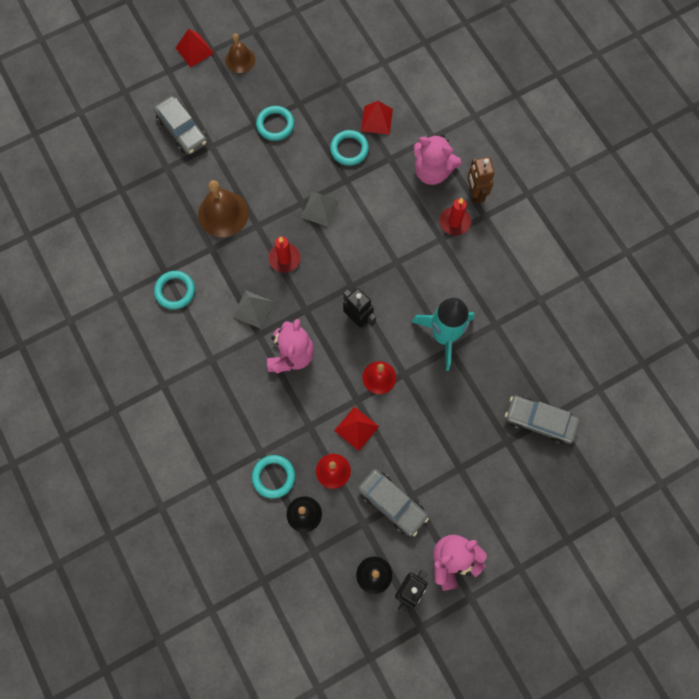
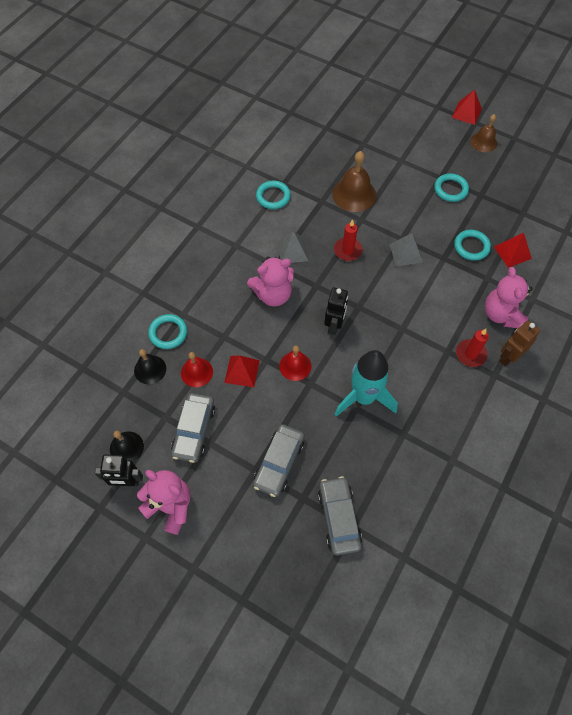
camera: 60 degrees right, 10 degrees down
grey car [154,96,207,155] -> grey car moved to [253,424,304,497]

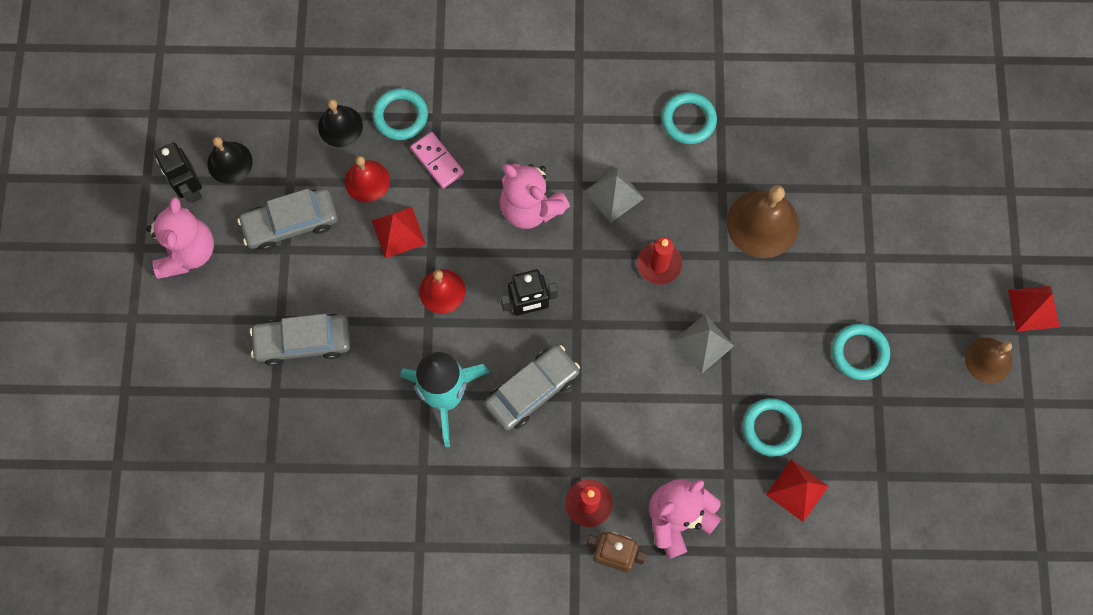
camera: 60 degrees right, 10 degrees up
grey car [318,476,362,555] -> grey car moved to [484,345,580,431]
none -> pink domino [410,132,464,189]

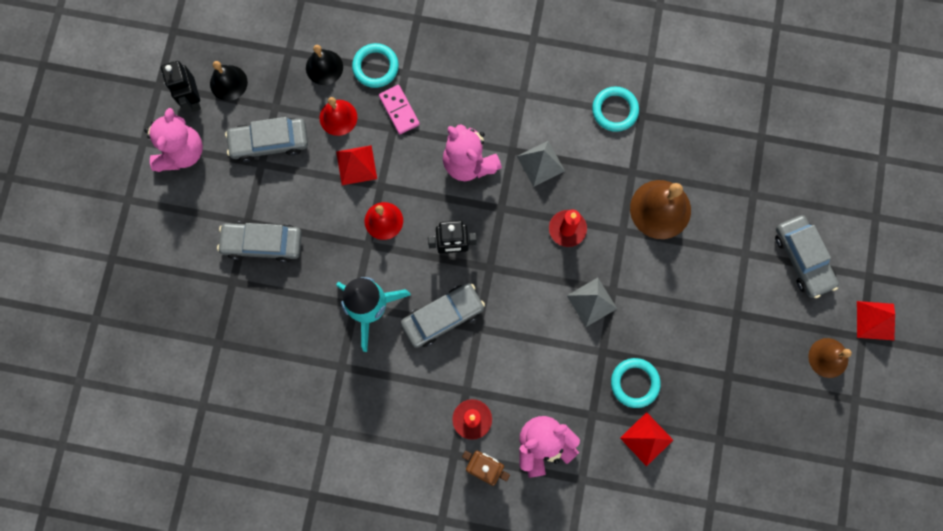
camera: 10 degrees right, 5 degrees up
turquoise ring [832,324,890,380] -> none
none -> grey car [775,215,839,298]

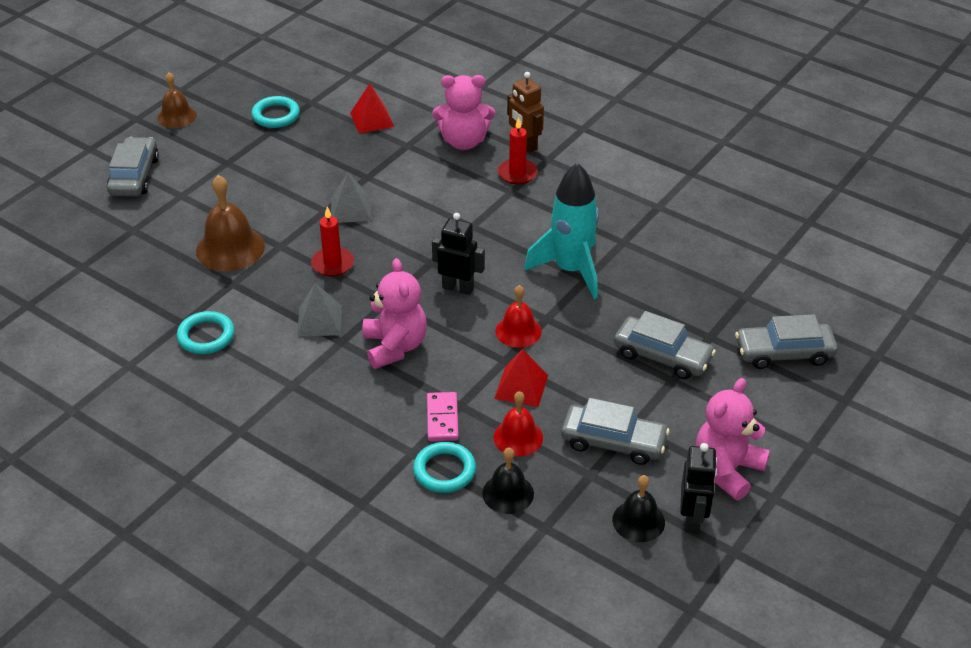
camera: 155 degrees left, 35 degrees down
grey car [401,283,485,348] -> grey car moved to [735,314,838,369]
turquoise ring [611,358,661,408] -> turquoise ring moved to [251,96,300,128]
red pyramid [857,301,895,340] -> none

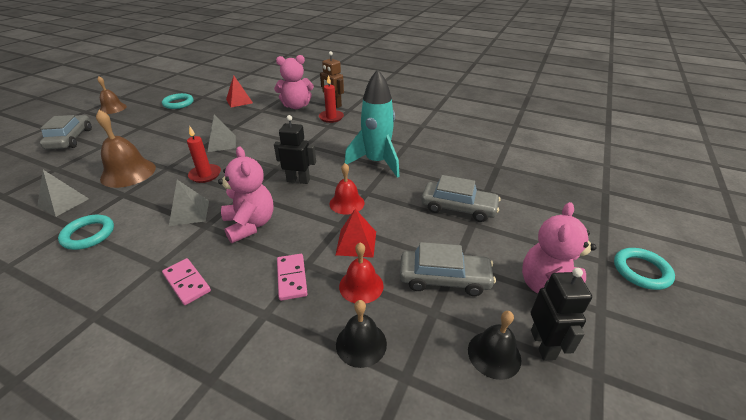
camera: 10 degrees left, 5 degrees down
turquoise ring [413,442,476,493] -> turquoise ring moved to [614,248,675,290]
grey car [735,314,838,369] -> none
none -> grey pyramid [37,170,89,217]
none -> pink domino [162,258,211,305]

